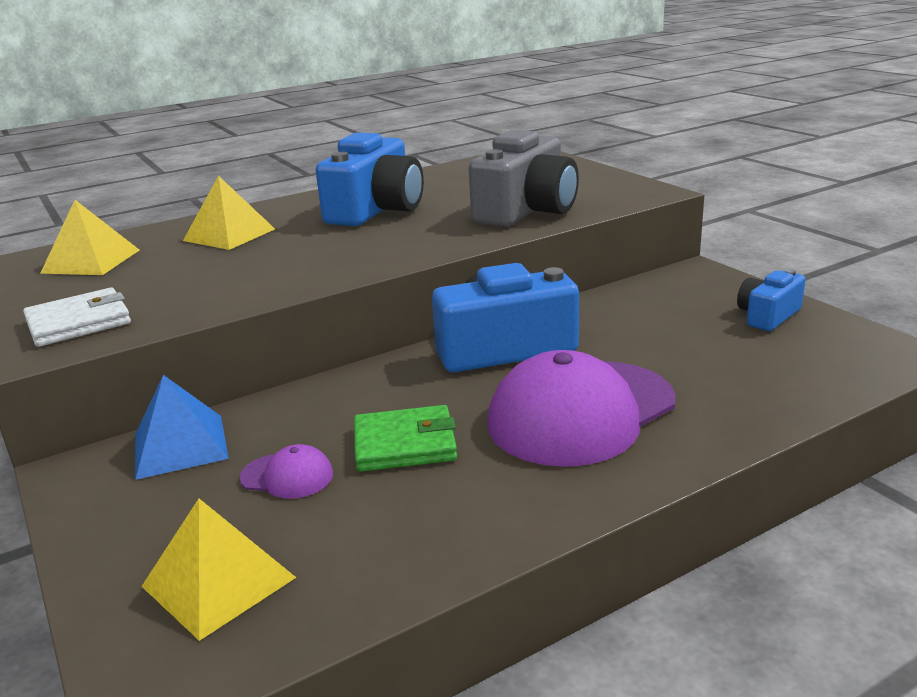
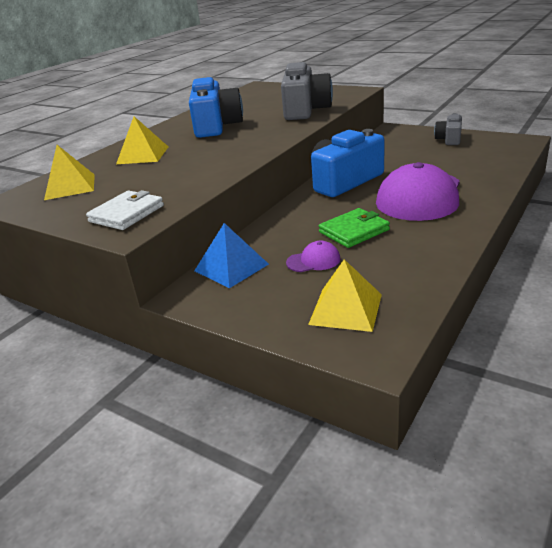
camera: 25 degrees left, 5 degrees up
blue camera [737,269,806,331] -> grey camera [434,113,462,145]

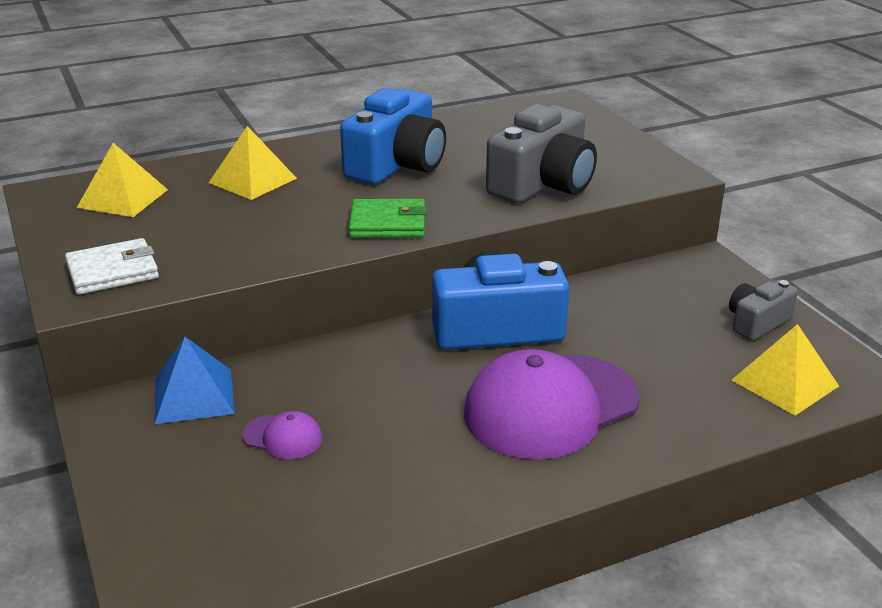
camera: 30 degrees right, 0 degrees up
yellow pyramid [308,259,382,332] -> yellow pyramid moved to [732,324,839,415]
green wallet [319,208,390,248] -> green wallet moved to [349,199,427,238]

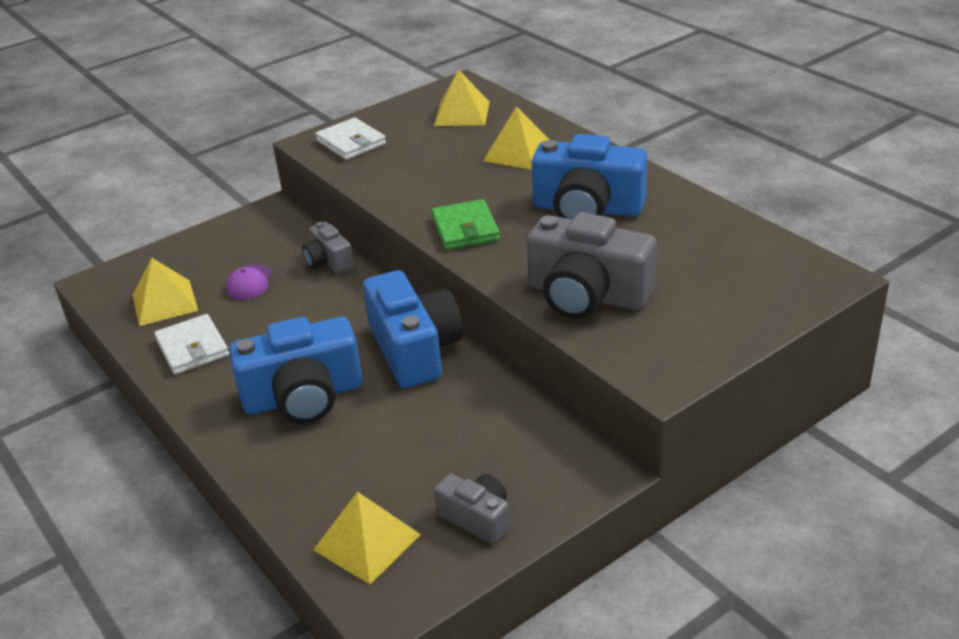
camera: 80 degrees right, 5 degrees up
blue pyramid [154,337,235,424] -> none
purple cap [464,349,639,459] -> blue camera [229,317,363,424]
none -> yellow pyramid [133,258,198,326]
none -> white wallet [154,314,229,375]
none -> grey camera [302,222,354,274]

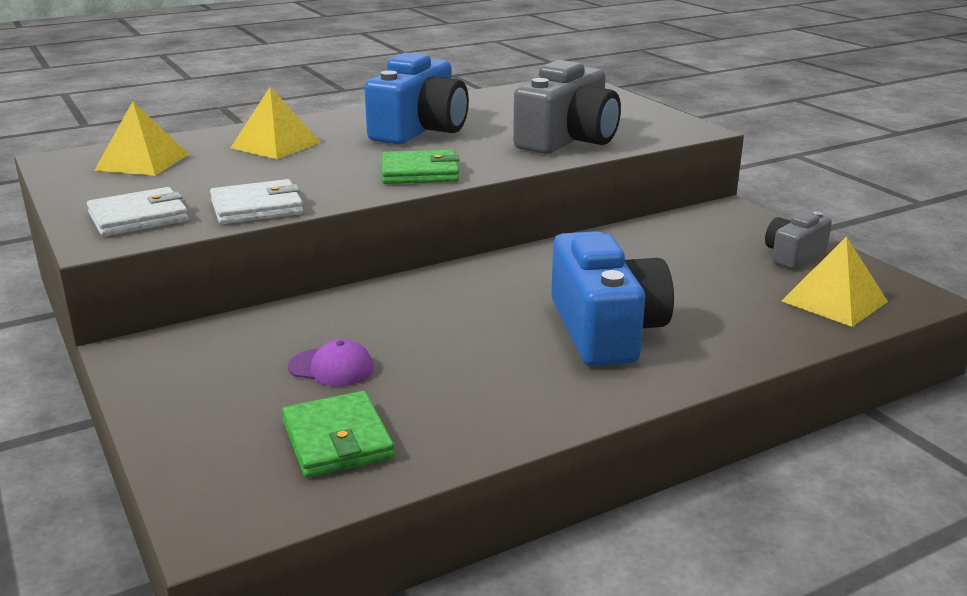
camera: 85 degrees left, 10 degrees down
yellow pyramid [133,258,198,326] -> green wallet [282,391,395,478]
white wallet [154,314,229,375] -> white wallet moved to [210,179,303,224]
grey camera [302,222,354,274] -> none
blue camera [363,270,463,388] -> none

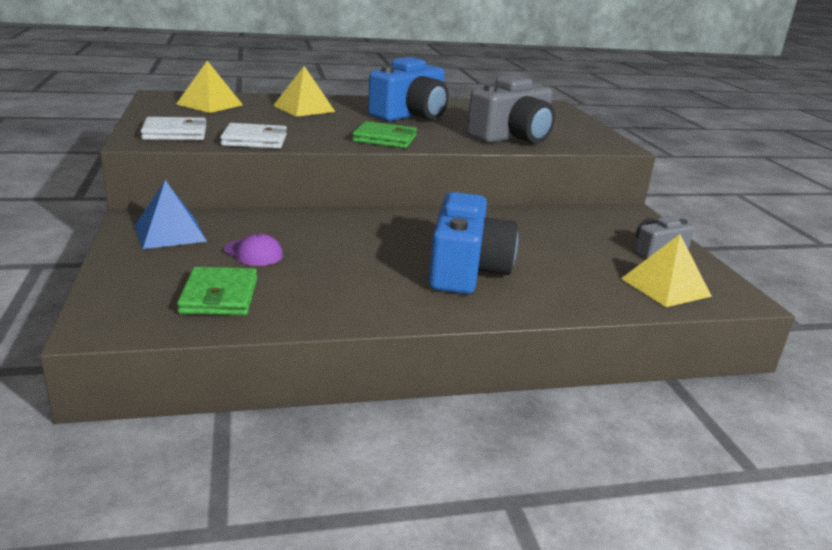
camera: 15 degrees right, 0 degrees up
none -> blue pyramid [135,180,207,249]

